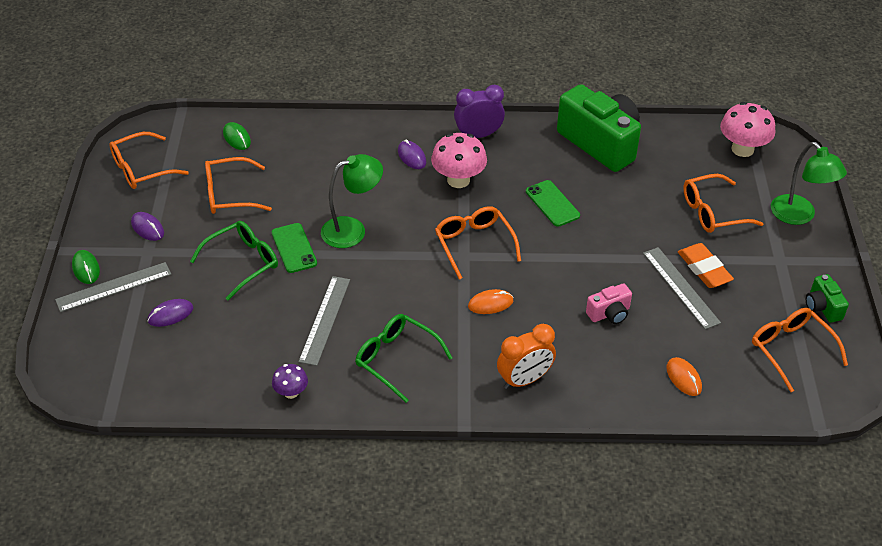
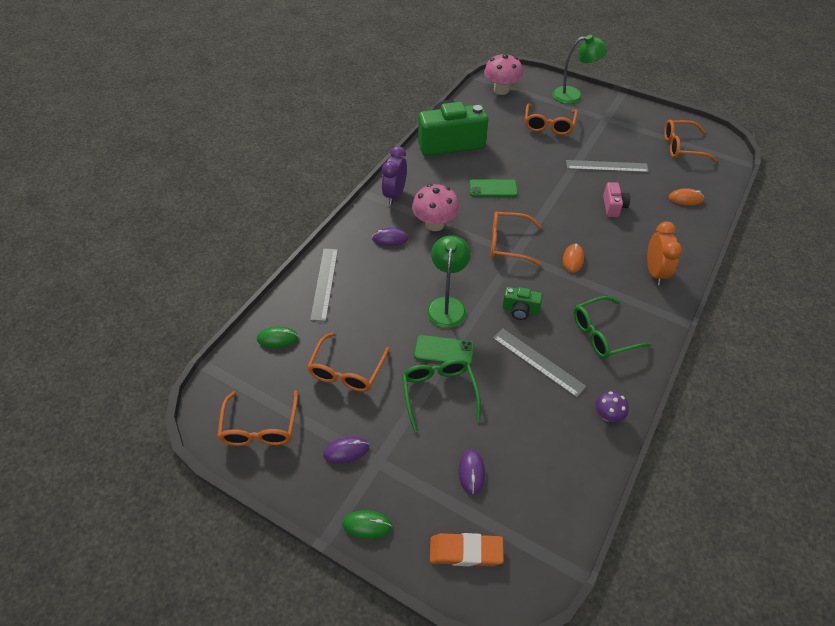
camera: 60 degrees left, 5 degrees up
grey ruler [55,262,171,312] -> grey ruler moved to [310,249,338,321]
orange eraser [678,243,734,288] -> orange eraser moved to [430,533,504,566]
green camera [806,274,849,323] -> green camera moved to [502,287,543,320]

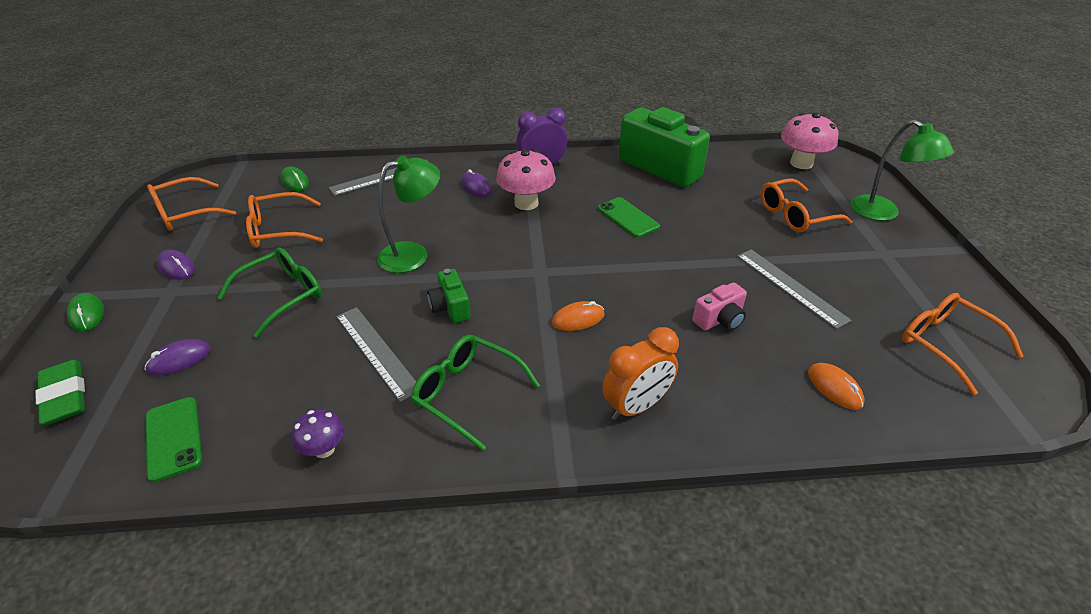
camera: 55 degrees right, 10 degrees down
green phone [414,335,474,365] -> green phone moved to [145,397,202,482]
orange eraser [430,533,504,566] -> green eraser [35,360,85,425]
orange glasses [491,211,542,266] -> none
grey ruler [493,328,587,398] -> grey ruler turned 45 degrees counterclockwise [336,307,416,402]

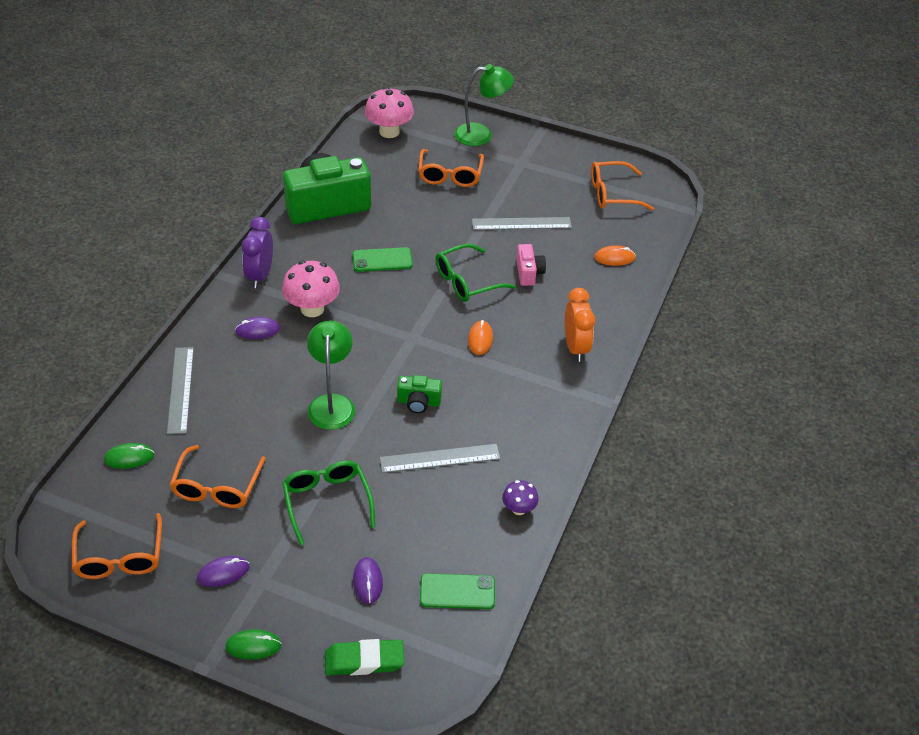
camera: 65 degrees left, 5 degrees up
green glasses [411,335,540,451] -> green glasses moved to [435,244,516,302]

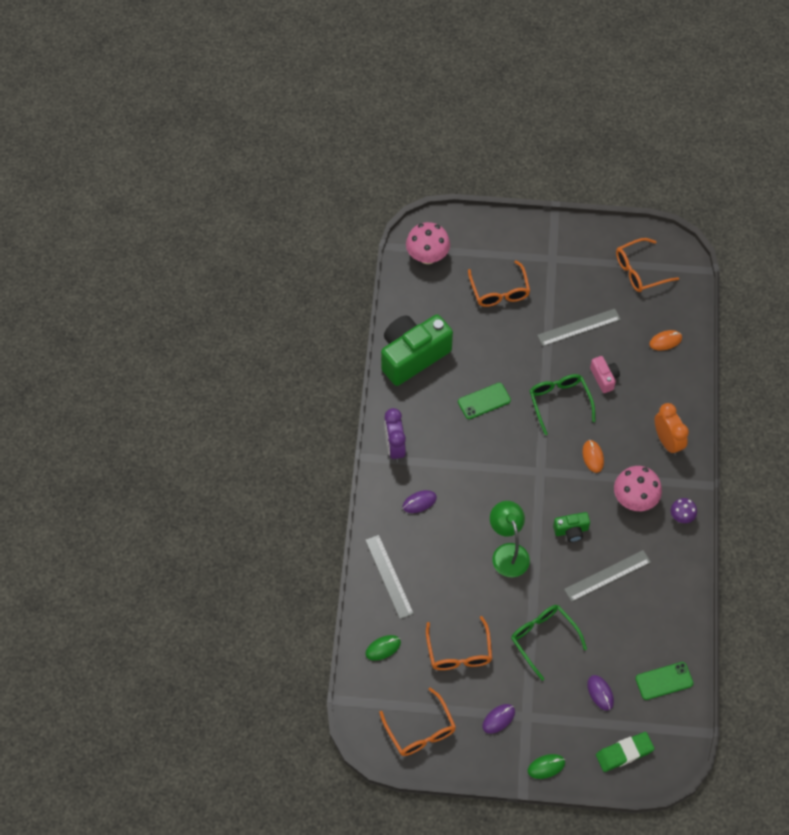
camera: 15 degrees left, 15 degrees up
pink mushroom [282,261,340,317] -> pink mushroom moved to [614,466,662,511]
green glasses [435,244,516,302] -> green glasses turned 120 degrees clockwise [530,374,595,435]
green lamp [454,64,514,146] -> none
purple mushroom [502,480,539,515] -> purple mushroom moved to [671,498,697,523]

